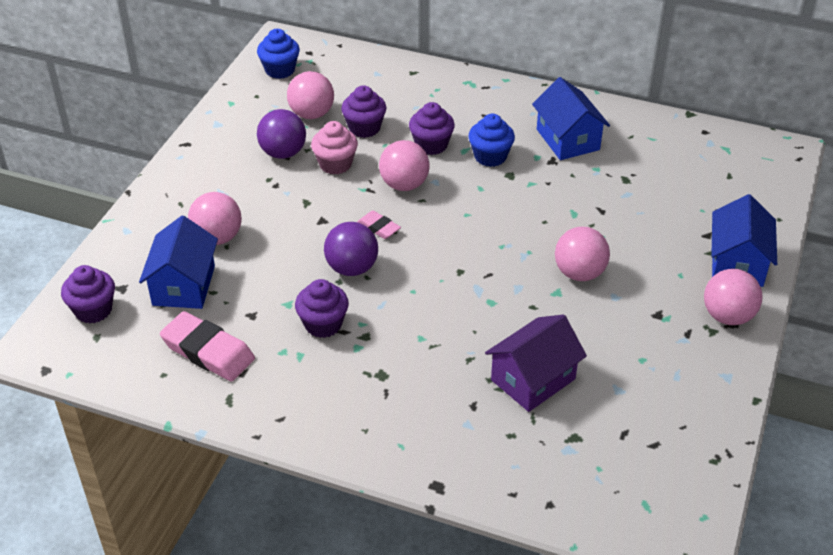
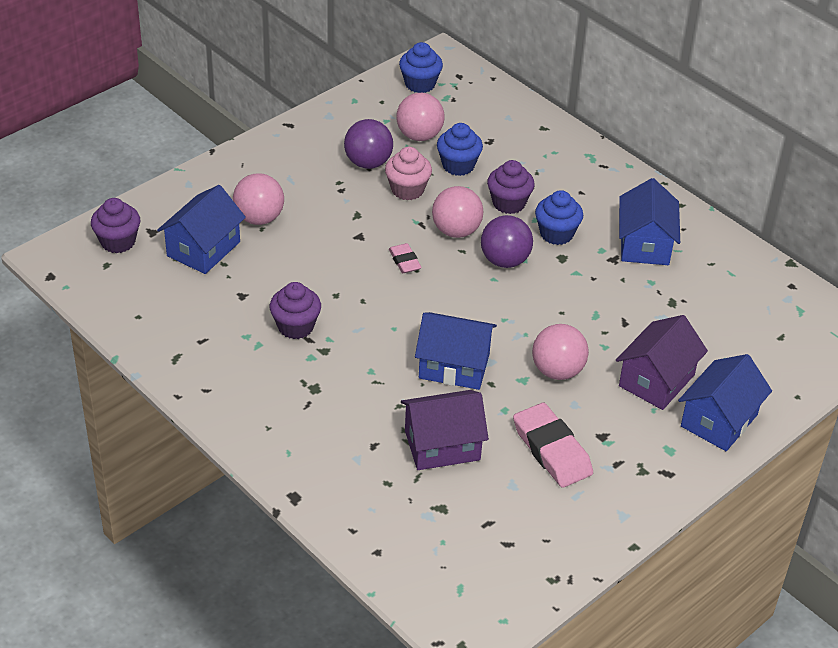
camera: 25 degrees right, 0 degrees up
pink eraser [160,311,255,381] -> pink eraser moved to [513,403,593,488]
purple ball [324,222,378,276] -> purple ball moved to [481,215,533,268]
purple cupcake [341,85,386,138] -> blue cupcake [437,123,483,176]
pink ball [704,269,762,325] -> none
none -> blue house [415,312,497,390]
none -> purple house [616,315,708,410]

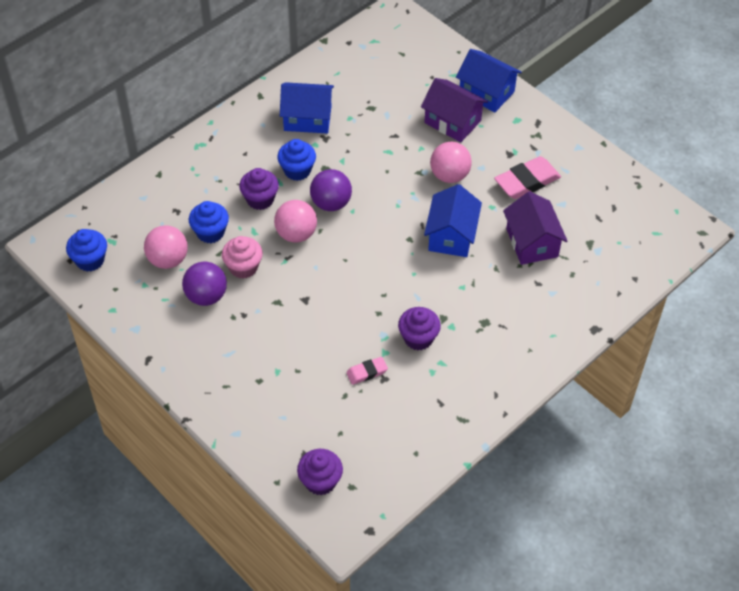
camera: 90 degrees left, 10 degrees up
blue house [157,185,246,274] -> none
pink ball [233,173,284,225] -> none
pink eraser [389,243,422,273] -> pink eraser moved to [346,357,388,385]

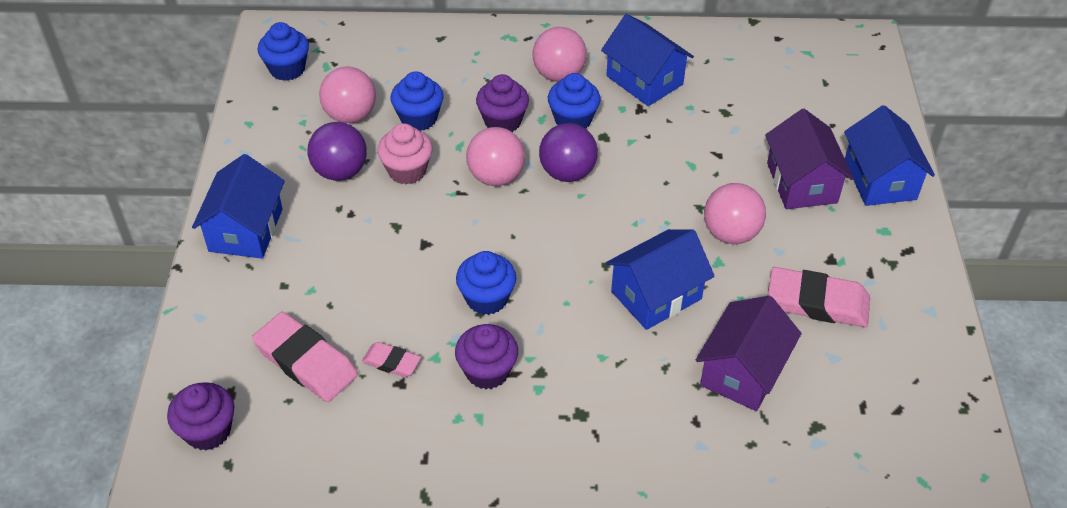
camera: 45 degrees right, 5 degrees down
none -> blue house [192,154,285,259]
none -> pink eraser [252,312,358,402]
none -> blue cupcake [456,251,516,315]
none -> pink ball [532,27,587,82]

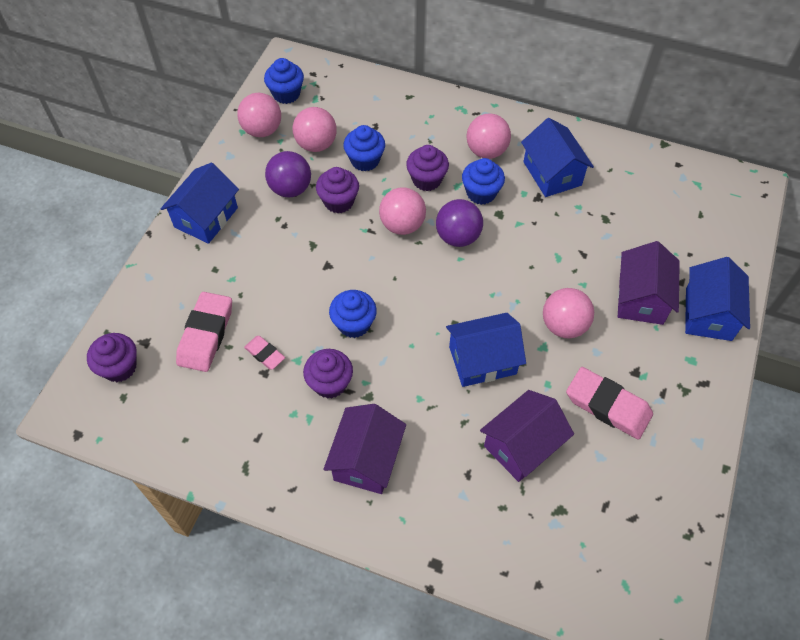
camera: 20 degrees right, 10 degrees up
pink eraser [252,312,358,402] -> pink eraser turned 45 degrees clockwise [176,292,232,372]
pink cupcake [377,123,433,184] -> purple cupcake [316,167,359,214]
none -> pink ball [237,93,281,137]
none -> purple house [323,404,406,494]

